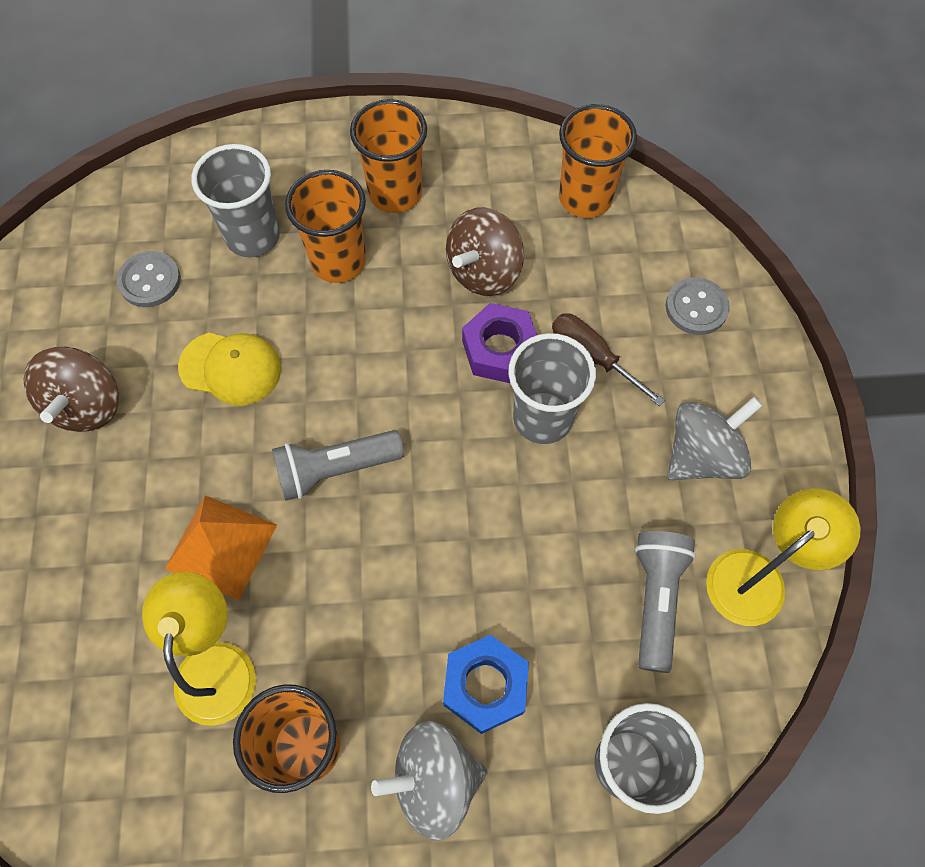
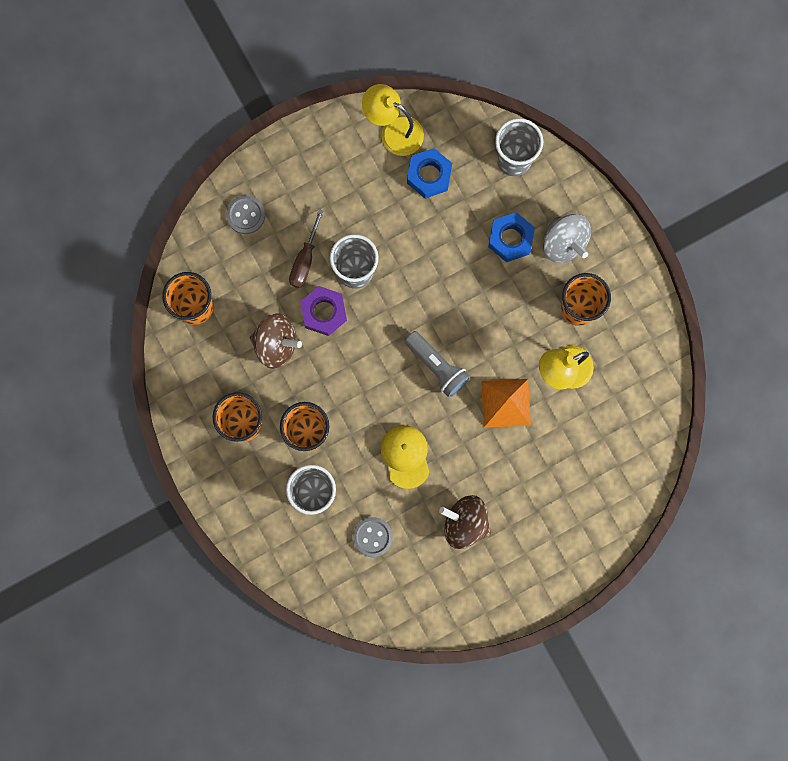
camera: 115 degrees left, 15 degrees up
brown spinning top [24,347,119,432] -> brown spinning top turned 135 degrees counterclockwise [439,495,491,549]
grey flashlight [635,531,696,673] -> blue nut [407,148,452,199]
grey spinning top [667,397,763,480] -> none

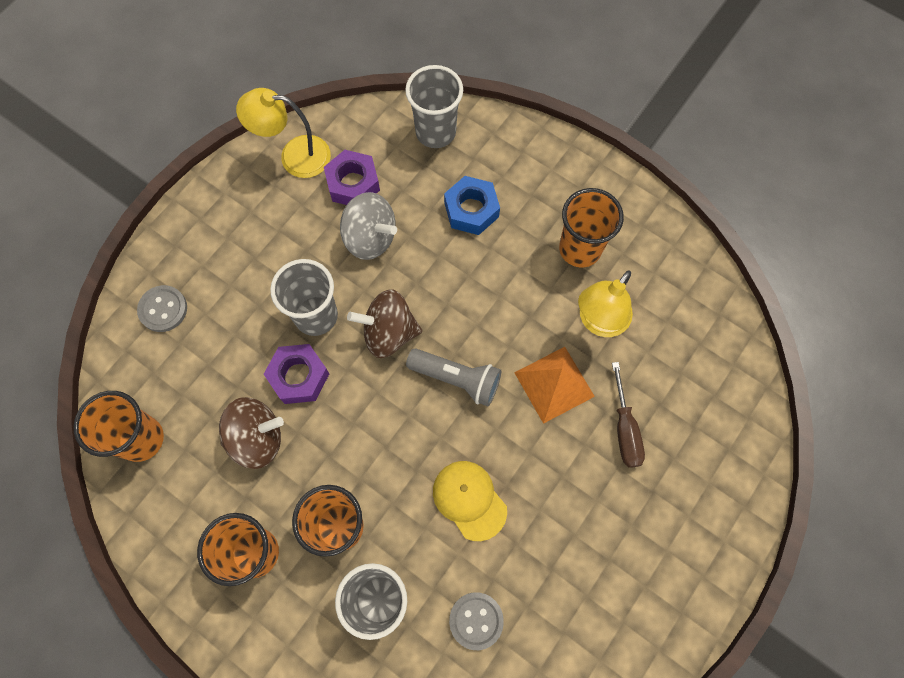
camera: 25 degrees left, 10 degrees down
brown screwdriver [289,209,324,288] -> brown screwdriver moved to [612,362,645,468]
blue nut [407,148,452,199] -> purple nut [324,150,380,205]
brown spinning top [439,495,491,549] -> brown spinning top moved to [347,289,422,358]
grey spinning top [543,214,591,263] -> grey spinning top moved to [340,192,397,260]

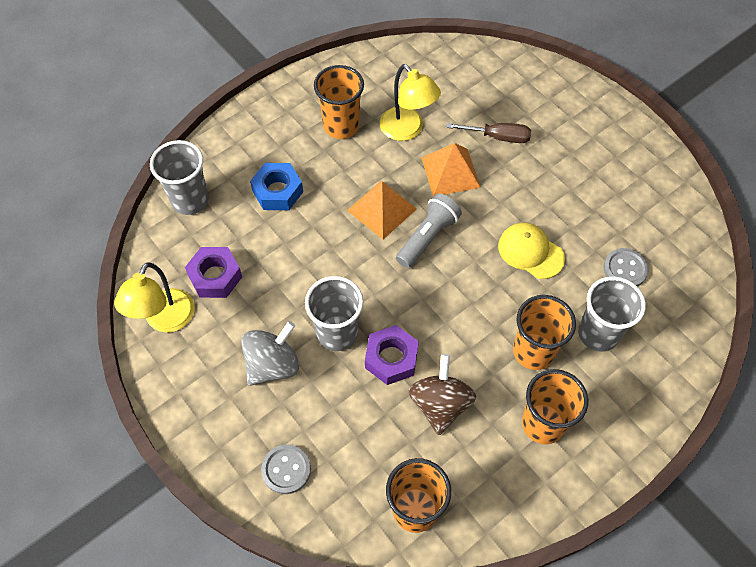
camera: 75 degrees left, 10 degrees down
grey spinning top [340,192,397,260] -> grey spinning top moved to [241,321,299,386]
brown spinning top [347,289,422,358] -> none
yellow cap [433,461,507,541] -> yellow cap turned 60 degrees clockwise [498,223,565,279]
none -> orange pyramid [347,181,417,239]

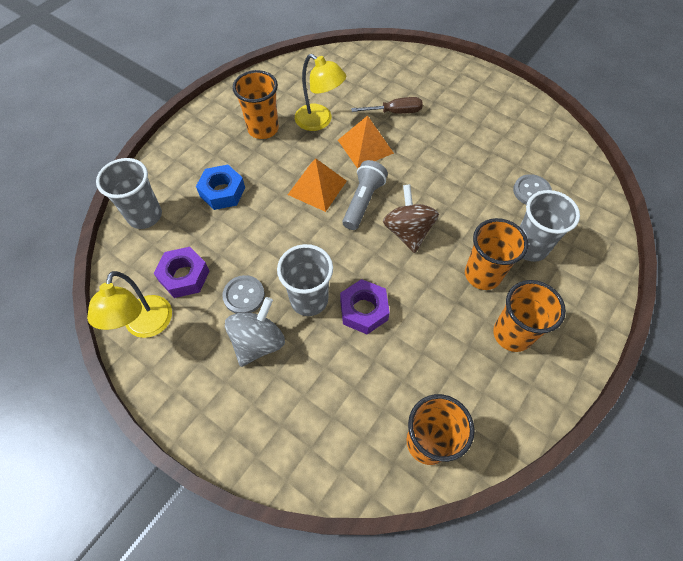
camera: 15 degrees left, 0 degrees up
grey button [261,444,311,494] -> grey button moved to [222,275,265,314]
brown spinning top [409,354,476,435] -> brown spinning top moved to [383,184,439,253]
yellow cap [498,223,565,279] -> none

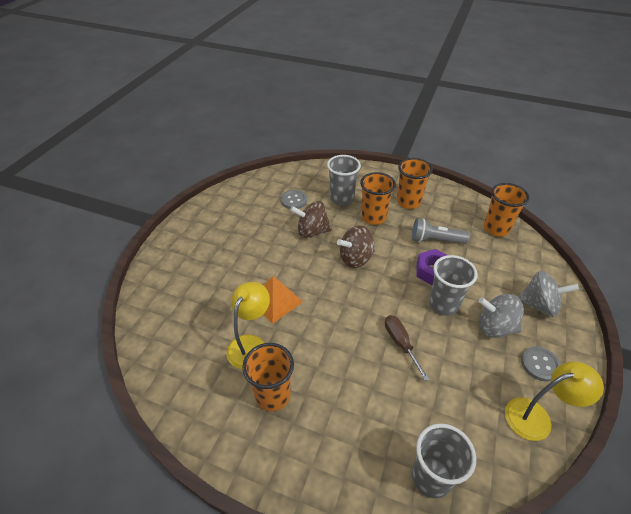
camera: 105 degrees left, 15 degrees down
purple nut [153,247,209,298] -> none
blue nut [196,165,245,210] -> none
grey button [222,275,265,314] -> grey button moved to [521,347,561,382]
orange pyramid [288,158,347,212] -> none
grey flashlight [342,160,388,230] -> grey flashlight moved to [412,218,470,244]
brown screwdriver [351,97,423,114] -> brown screwdriver moved to [385,315,429,381]
none -> brown spinning top [290,201,332,238]
none -> grey spinning top [518,271,579,317]

